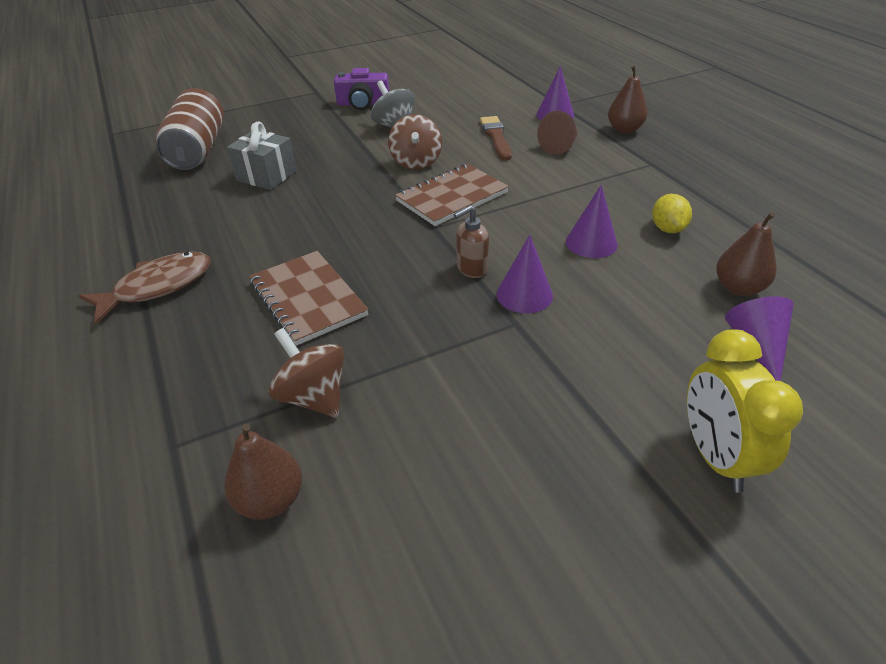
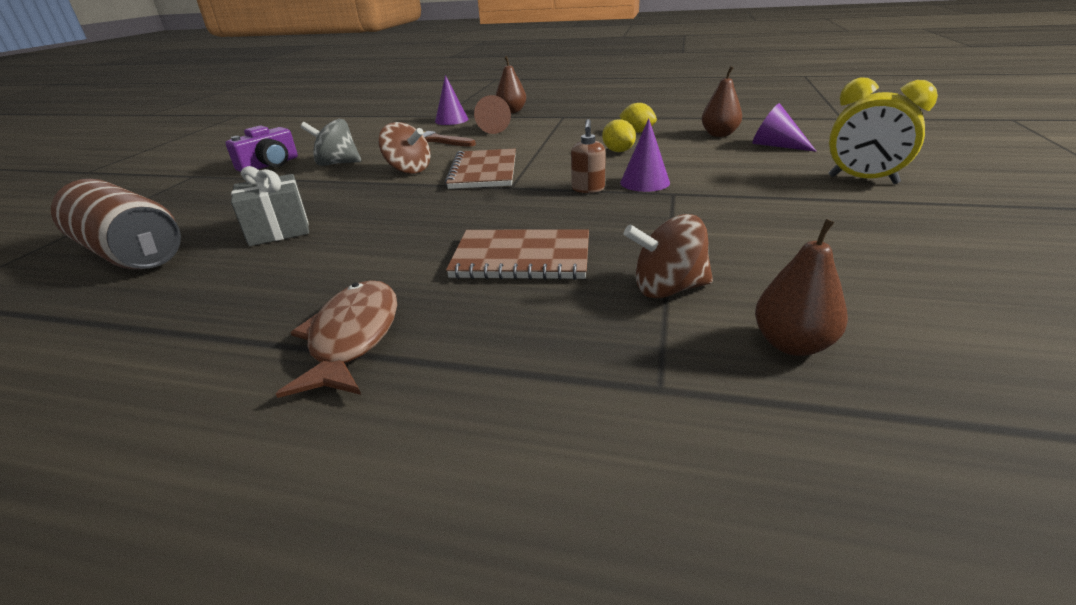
camera: 50 degrees left, 10 degrees down
purple cone [566,185,618,258] -> yellow lemon [602,119,636,152]

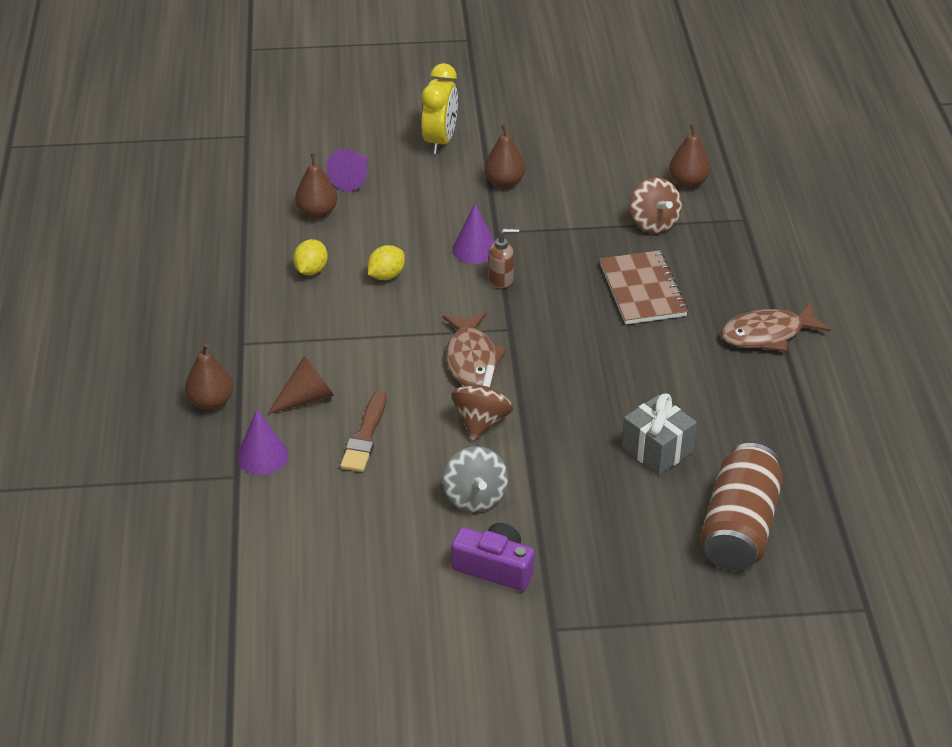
camera: 110 degrees left, 10 degrees up
brown notebook [445,149,516,189] -> brown fish [443,312,507,386]
none -> brown pear [484,124,526,188]

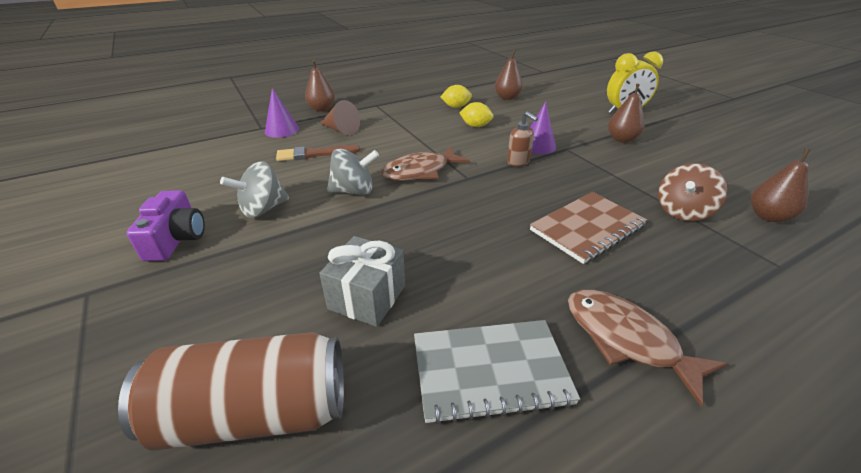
camera: 65 degrees right, 5 degrees down
purple cone [326,149,368,191] -> none
brown spinning top [451,365,513,441] -> grey spinning top [327,149,379,195]
none -> grey notebook [414,320,580,425]

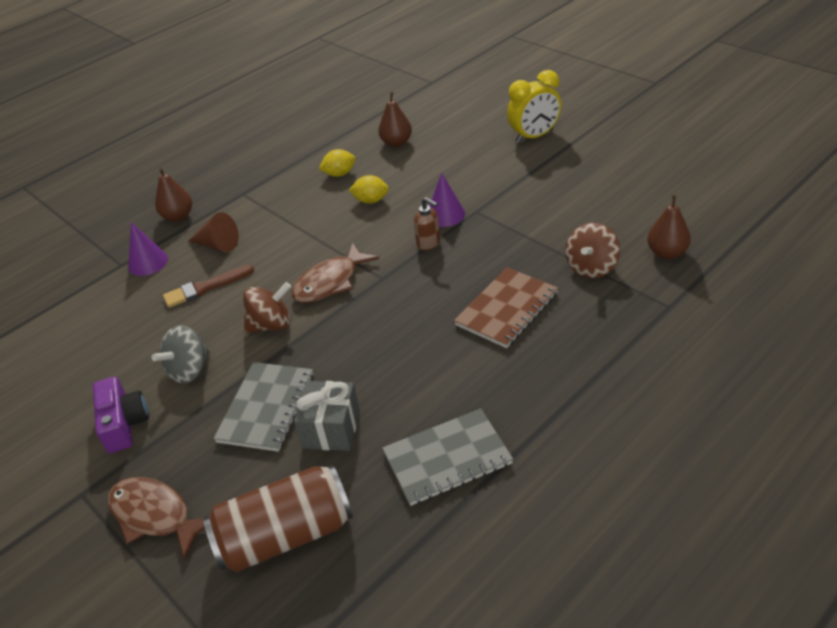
camera: 10 degrees left, 5 degrees up
grey spinning top [327,149,379,195] -> brown spinning top [243,282,291,334]
brown fish [568,289,728,407] -> brown fish moved to [108,477,205,559]
brown pear [608,84,644,143] -> none
none -> grey notebook [213,362,313,452]

